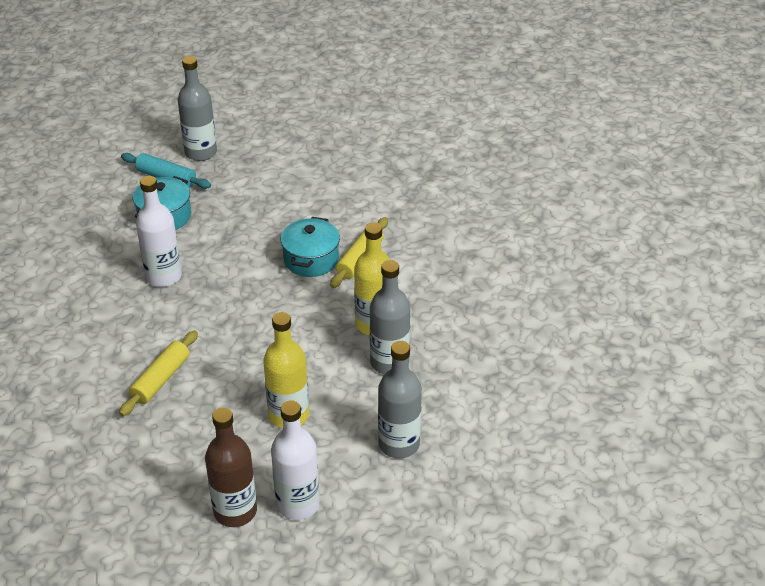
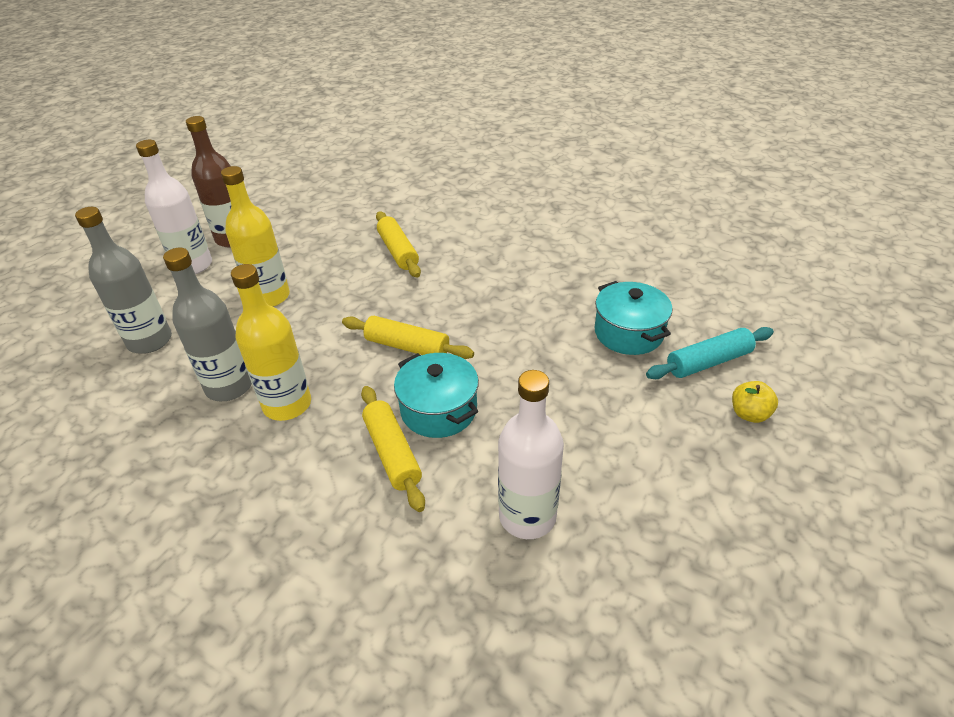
camera: 130 degrees right, 0 degrees up
white bottle [136,176,182,287] -> white bottle moved to [498,370,564,539]
grey bottle [178,56,217,161] -> yellow apple [732,381,778,423]
none -> yellow rolling pin [342,316,474,359]

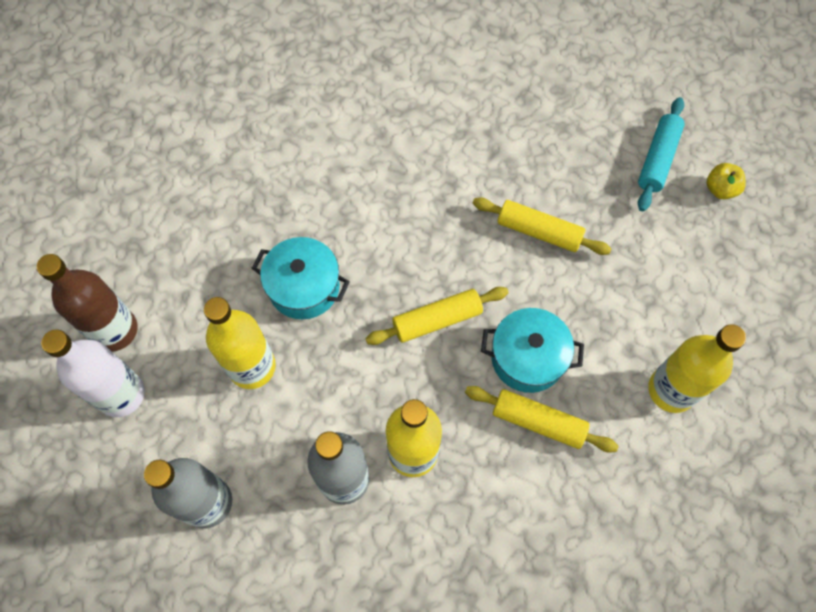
camera: 45 degrees left, 25 degrees up
yellow rolling pin [376,211,421,278] -> yellow rolling pin moved to [472,197,611,255]
white bottle [498,370,564,539] -> yellow bottle [648,324,746,413]
turquoise pot [595,281,672,355] -> turquoise pot moved to [252,237,350,319]

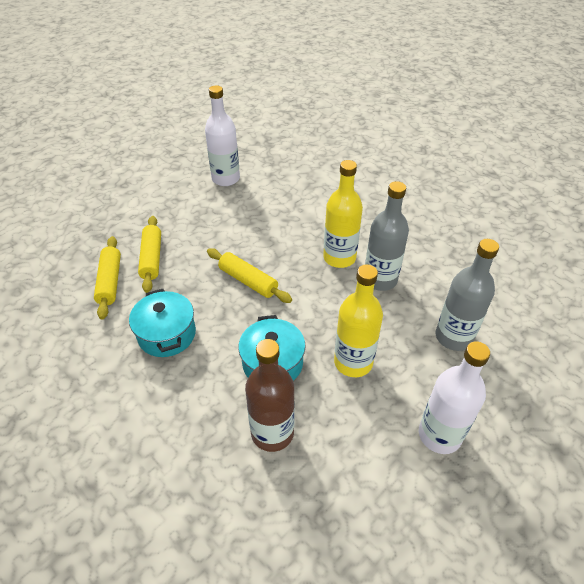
camera: 120 degrees left, 20 degrees down
brown bottle [37,254,138,352] -> brown bottle moved to [245,339,295,452]
yellow rolling pin [465,386,619,453] -> yellow rolling pin moved to [94,236,121,320]
turquoise pot [481,308,584,393] -> turquoise pot moved to [129,289,196,357]
turquoise rolling pin [638,97,685,211] -> none
yellow bottle [648,324,746,413] -> white bottle [205,85,240,186]
yellow apple [707,163,746,199] -> none

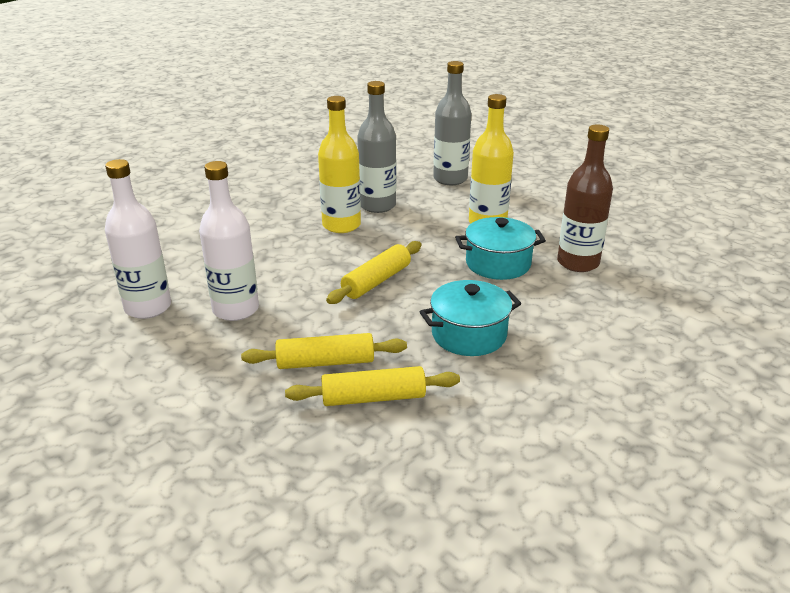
camera: 90 degrees left, 15 degrees down
white bottle [419,341,490,454] -> white bottle moved to [199,161,259,321]

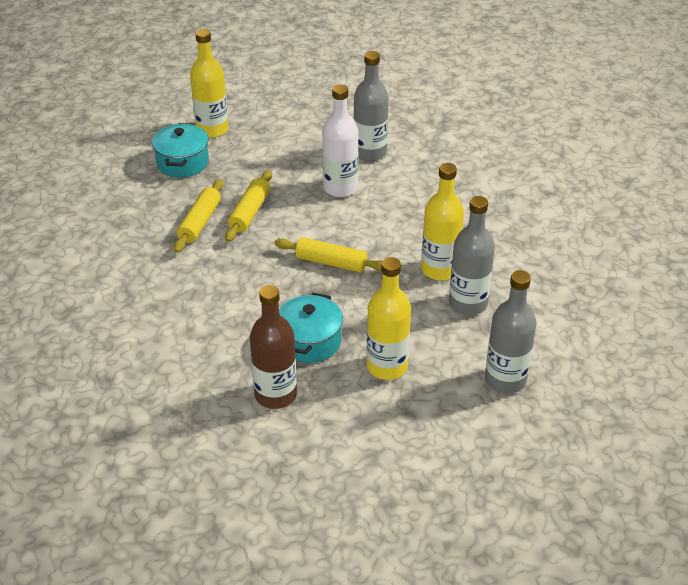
camera: 115 degrees right, 10 degrees up
white bottle [105,159,171,319] -> grey bottle [353,51,389,161]
yellow rolling pin [326,241,421,304] -> yellow rolling pin turned 45 degrees counterclockwise [274,237,382,273]
turquoise pot [420,280,521,356] -> turquoise pot moved to [152,123,209,177]
none -> yellow bottle [190,29,229,138]

